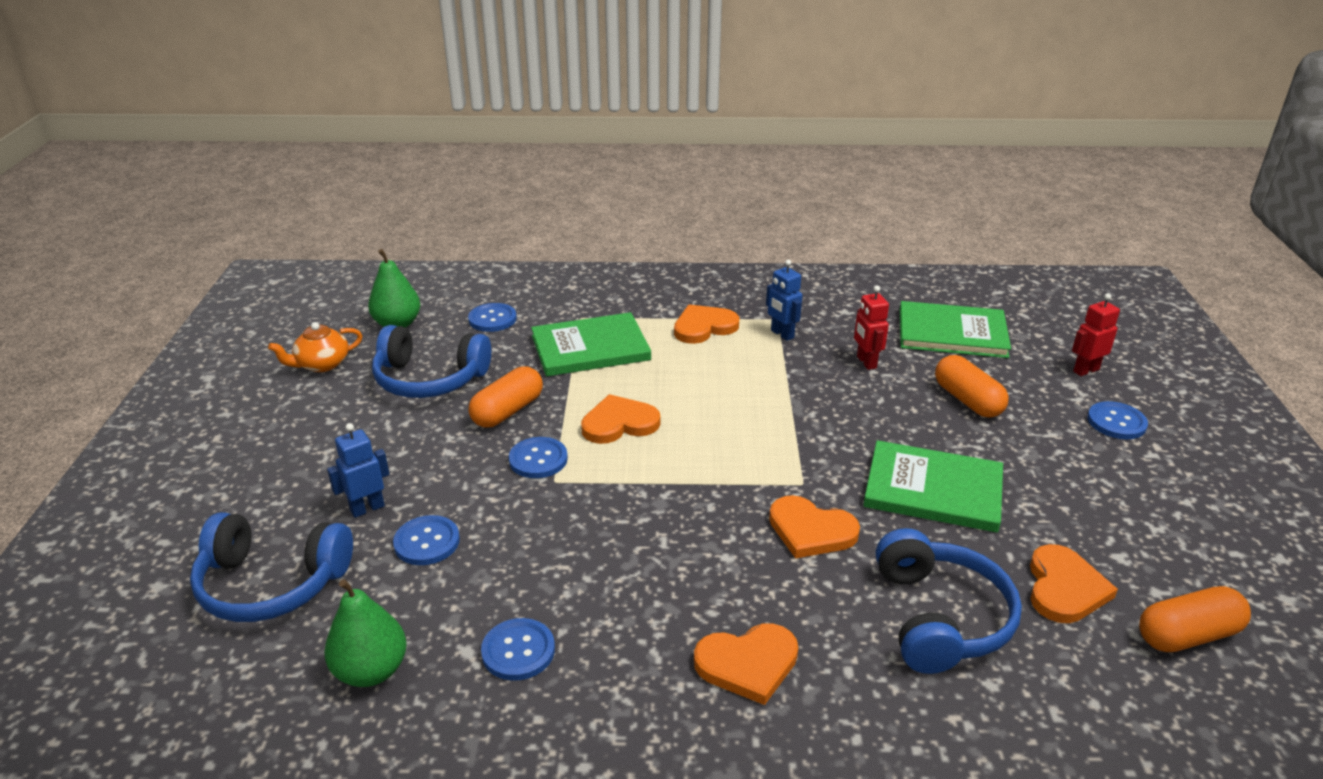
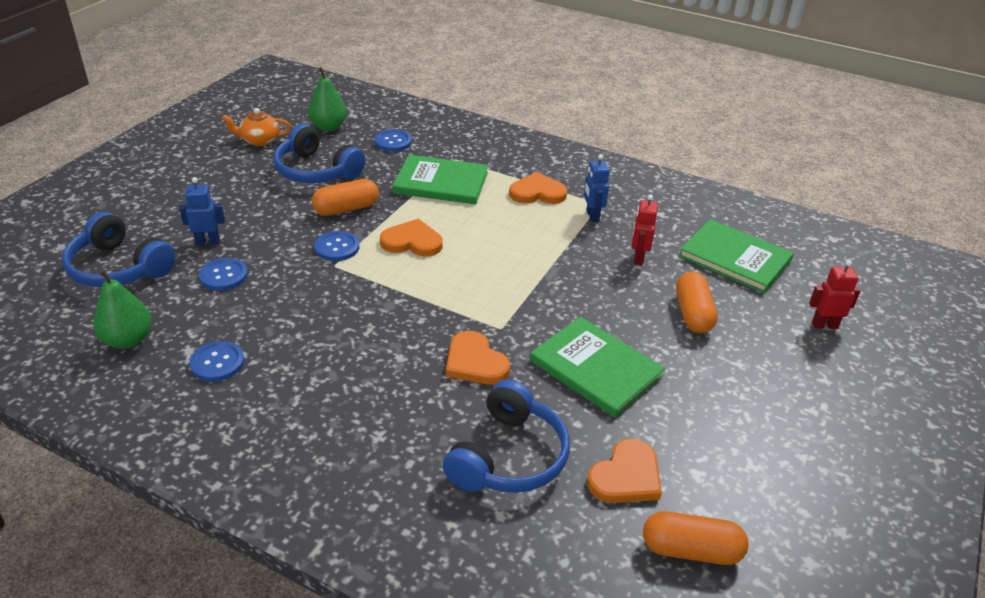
camera: 25 degrees right, 5 degrees up
orange heart [694,623,798,705] -> none
blue button [1088,401,1148,439] -> none

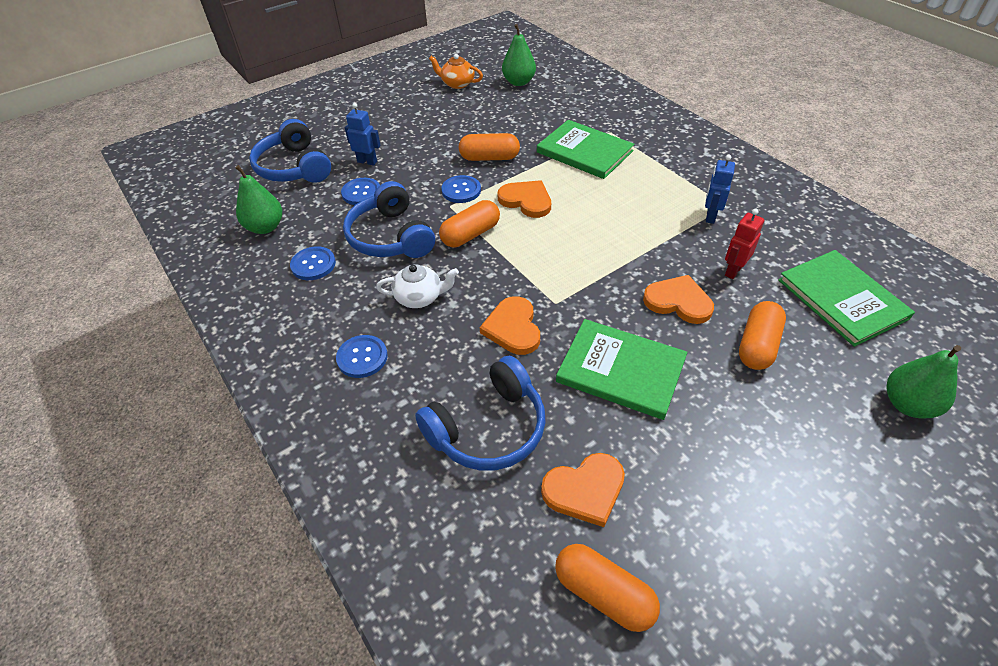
camera: 30 degrees right, 10 degrees up
blue headphones [273,124,365,183] -> blue headphones moved to [343,181,435,258]
blue button [374,129,412,152] -> blue button moved to [336,335,388,378]
orange heart [509,172,567,204] -> orange heart moved to [643,275,714,324]
green book [530,317,665,417] -> green book turned 45 degrees counterclockwise [556,319,687,420]
red robot [809,260,860,329] -> green pear [886,345,961,419]
none -> white teapot [376,264,459,308]
none -> orange capsule [439,200,500,247]

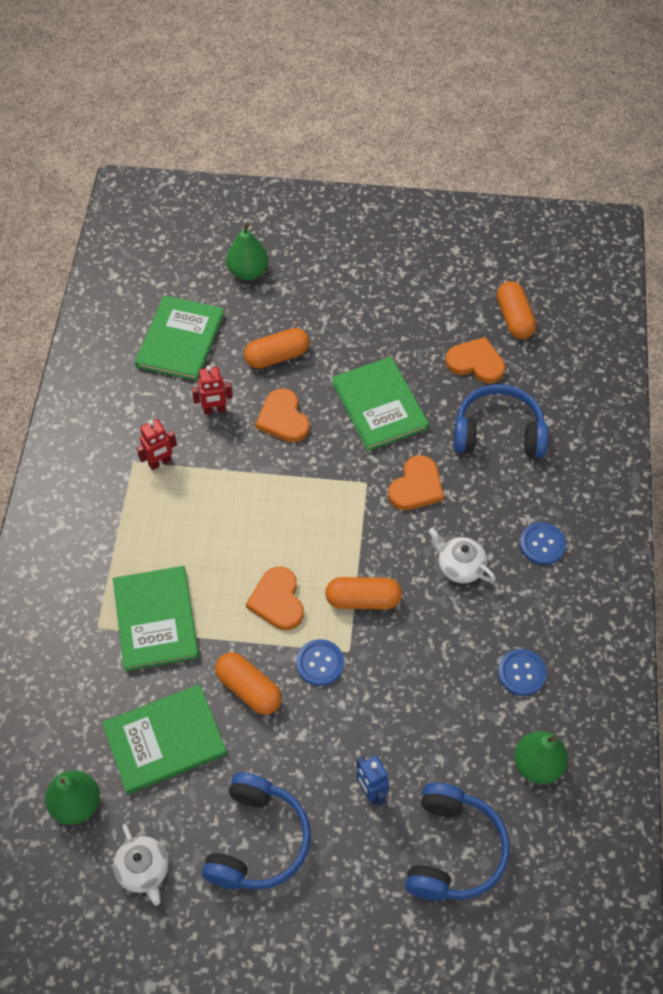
camera: 140 degrees left, 10 degrees up
blue button [341,178,380,205] -> none
blue headphones [343,181,435,258] -> blue headphones moved to [202,772,311,890]
orange teapot [429,54,483,89] -> white teapot [113,824,169,905]
blue robot [705,155,735,224] -> red robot [137,419,177,470]
none -> green book [102,684,227,794]

